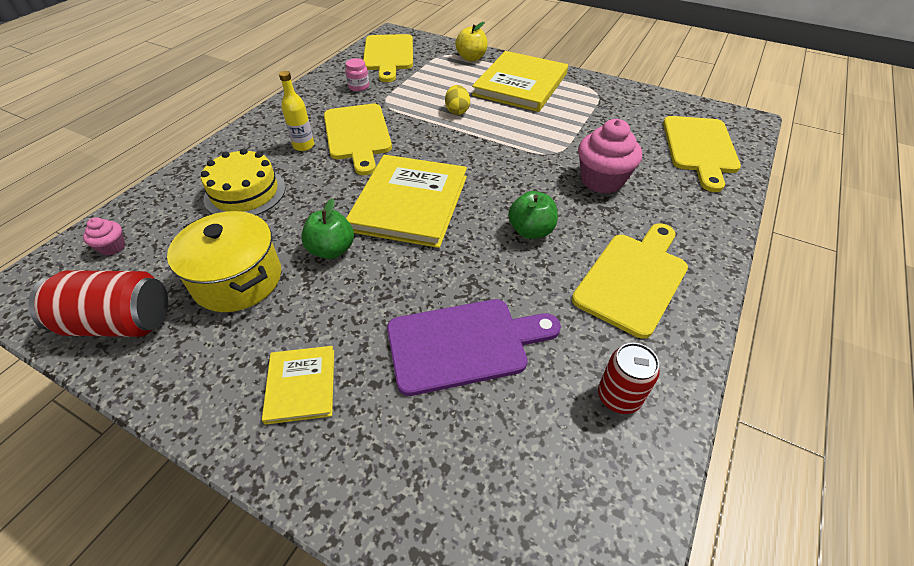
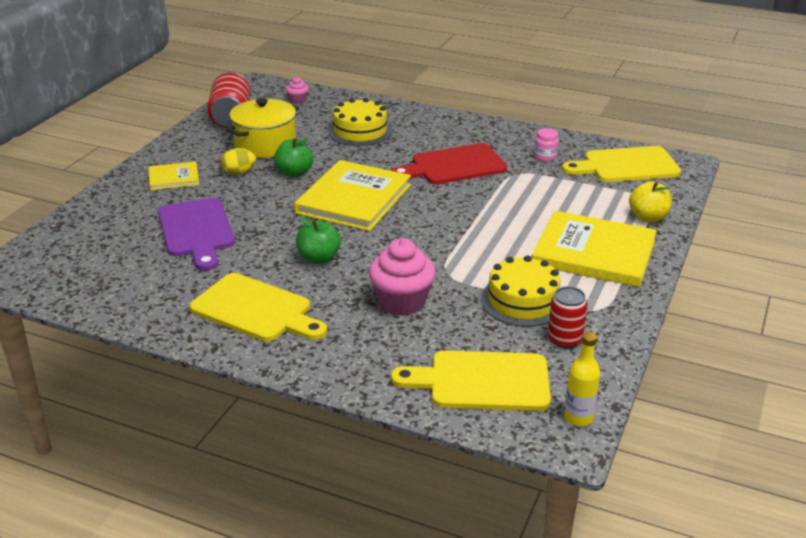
camera: 85 degrees right, 15 degrees down
yellow bottle [279,71,314,151] -> yellow bottle moved to [564,332,600,426]
yellow cutting board [324,104,392,175] -> red cutting board [391,143,507,184]
yellow book [346,155,467,248] -> yellow book turned 75 degrees counterclockwise [294,160,411,231]
yellow egg [445,85,470,115] -> yellow egg moved to [221,148,256,175]
red can [598,343,660,414] -> red can moved to [548,286,588,348]
none -> yellow cake [481,255,561,327]

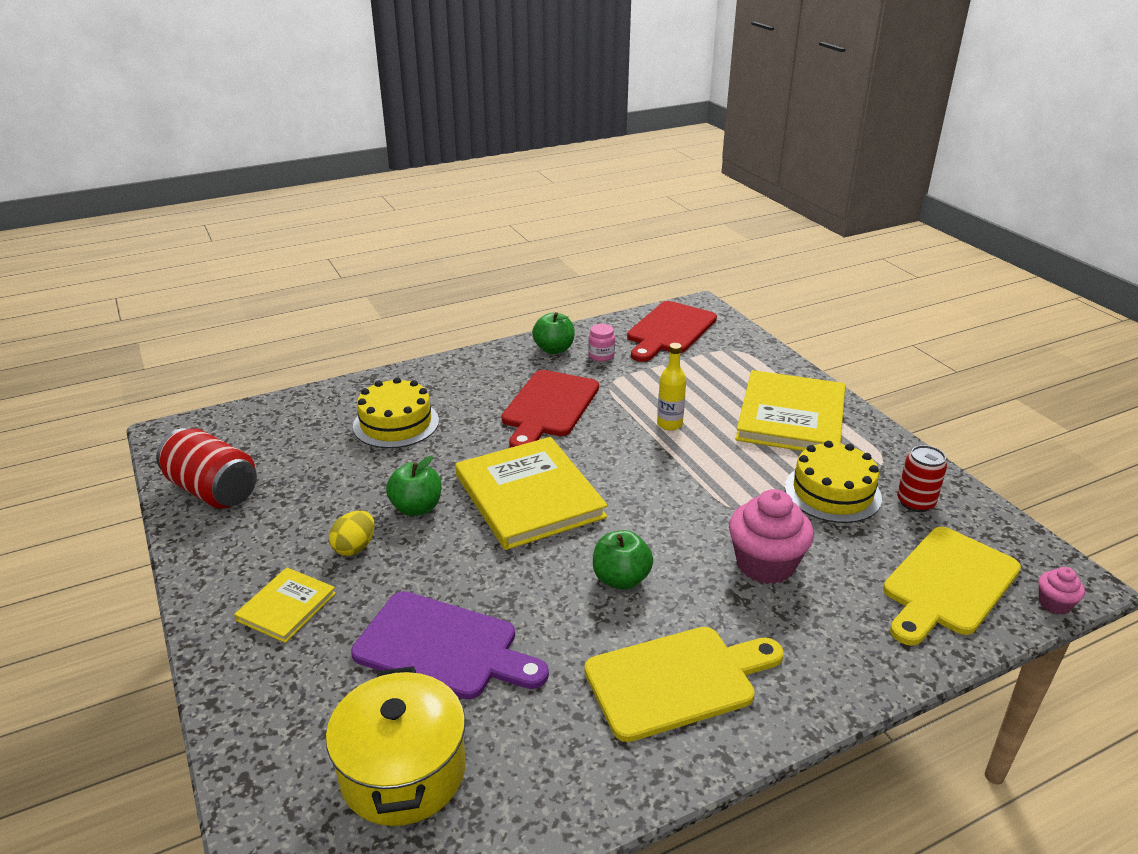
camera: 50 degrees left, 0 degrees up
yellow pot [226,98,299,158] -> yellow pot moved to [326,666,466,826]
pink cupcake [286,76,309,104] -> pink cupcake moved to [1038,567,1085,614]
yellow book [532,211,657,287] -> yellow book turned 45 degrees counterclockwise [735,370,845,451]
yellow cutting board [562,146,681,182] -> red cutting board [627,301,717,362]
yellow bottle [564,332,600,426] -> yellow bottle moved to [657,343,686,431]
yellow apple [629,181,672,222] -> none
none -> green apple [532,312,575,354]

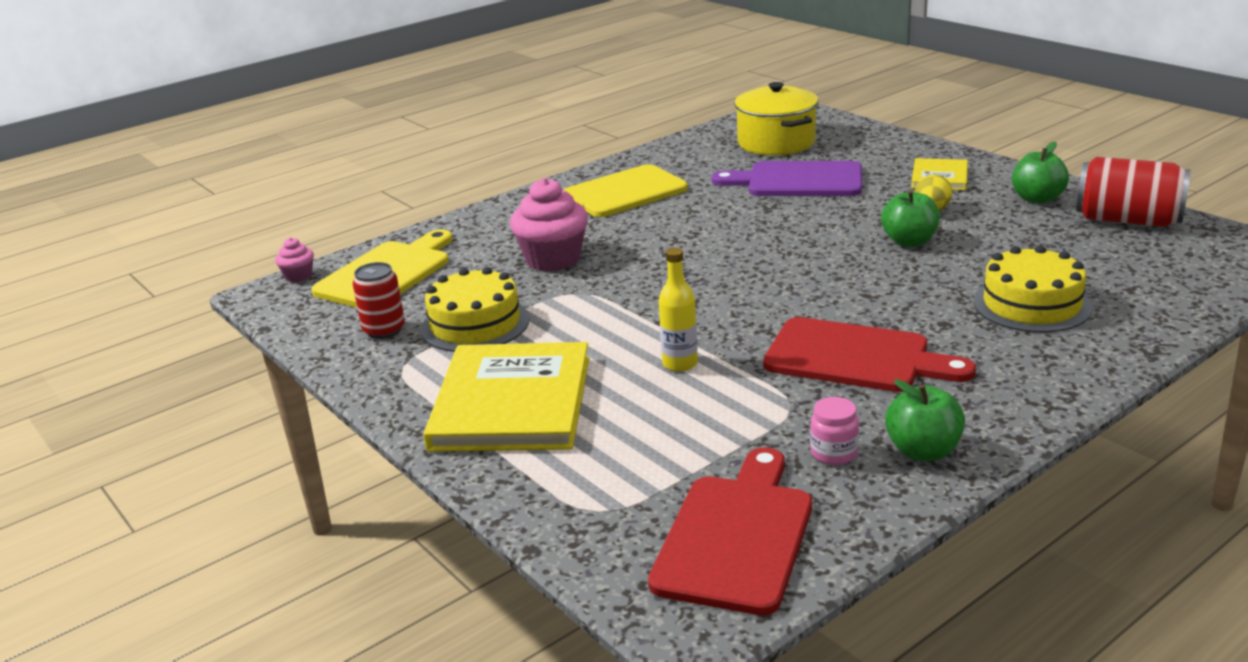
camera: 170 degrees right, 5 degrees down
yellow book [455,437,608,550] -> none
red cutting board [502,370,599,448] -> red cutting board turned 105 degrees clockwise [763,317,976,392]
green apple [593,530,653,590] -> green apple moved to [1012,142,1069,204]

